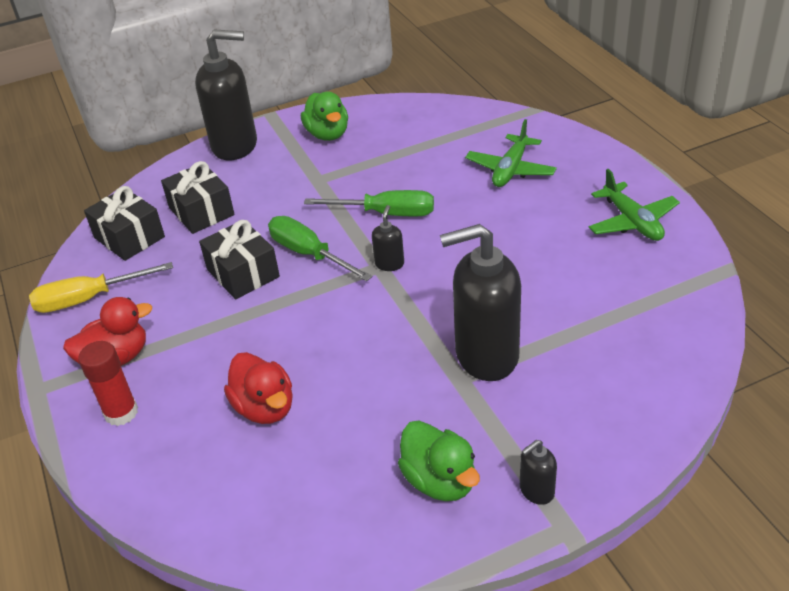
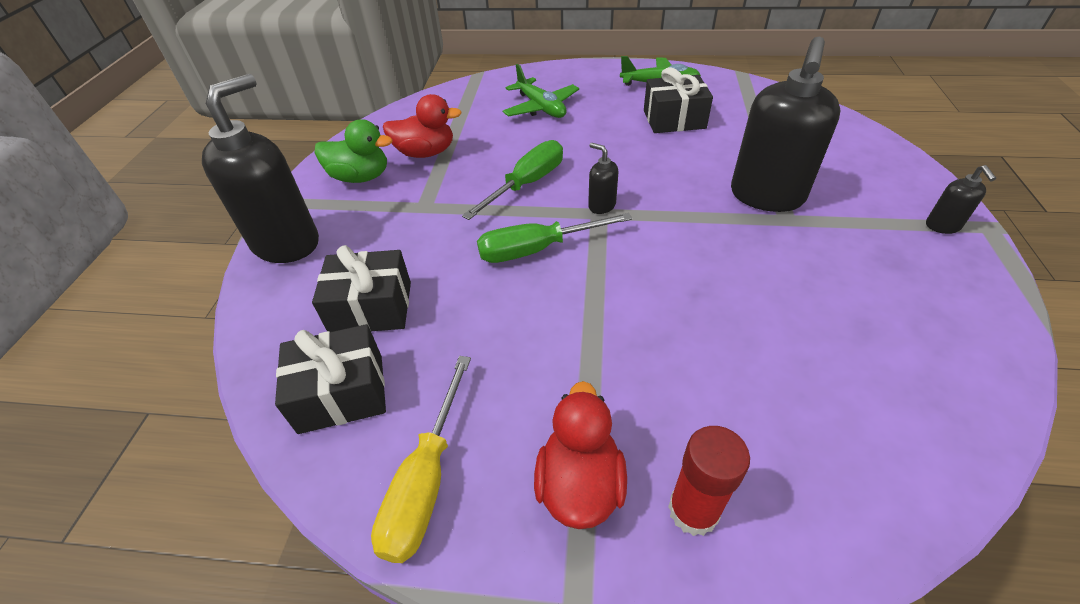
camera: 60 degrees left, 5 degrees up
black gift [199,220,280,299] -> black gift moved to [644,67,713,133]
red duck [224,352,293,424] -> red duck moved to [383,94,462,158]
green duck [398,420,480,501] -> none

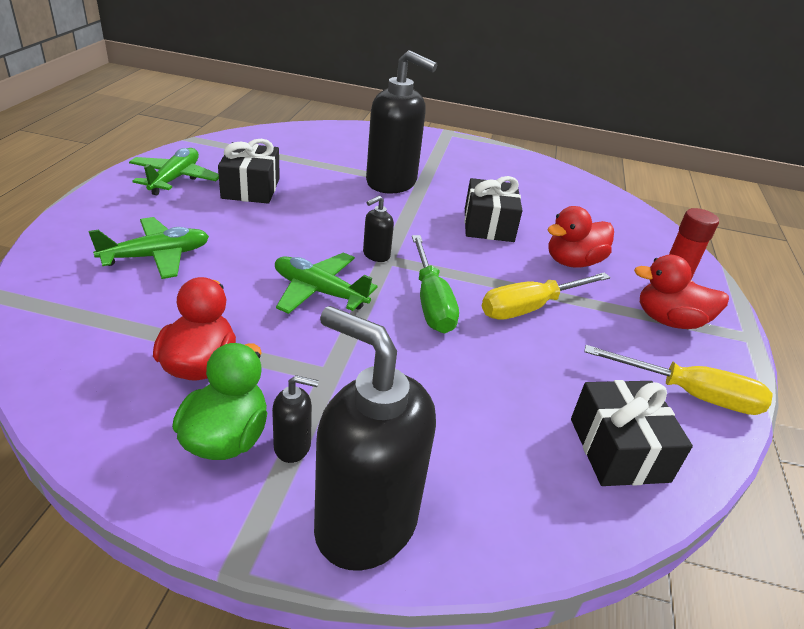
camera: 90 degrees left, 10 degrees down
black gift [312,245,411,332] -> black gift moved to [464,176,523,242]
green screwdriver [462,140,563,220] -> green plane [275,253,378,314]
black soap dispenser [926,165,996,234] -> black soap dispenser moved to [272,375,319,463]
none -> yellow screwdriver [482,272,610,320]
none -> red duck [547,206,614,268]

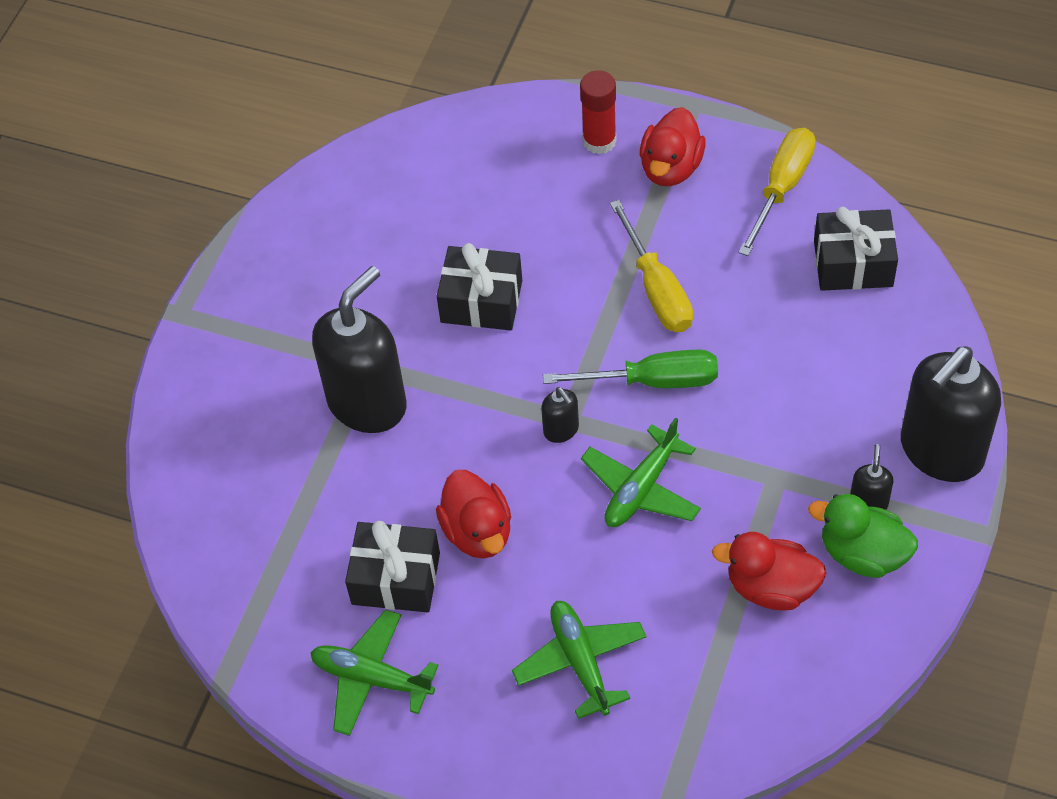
camera: 75 degrees left, 20 degrees up
red duck [547,206,614,268] -> red duck moved to [436,470,511,559]

